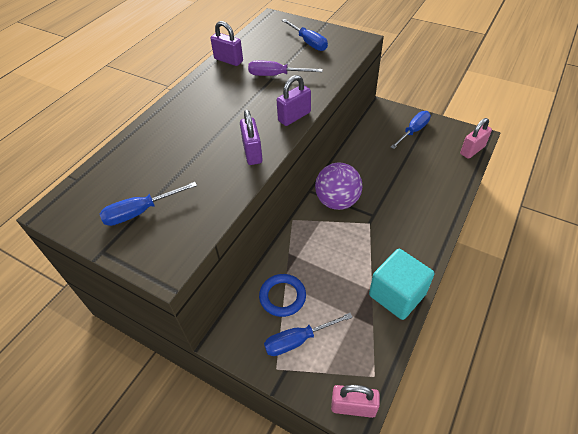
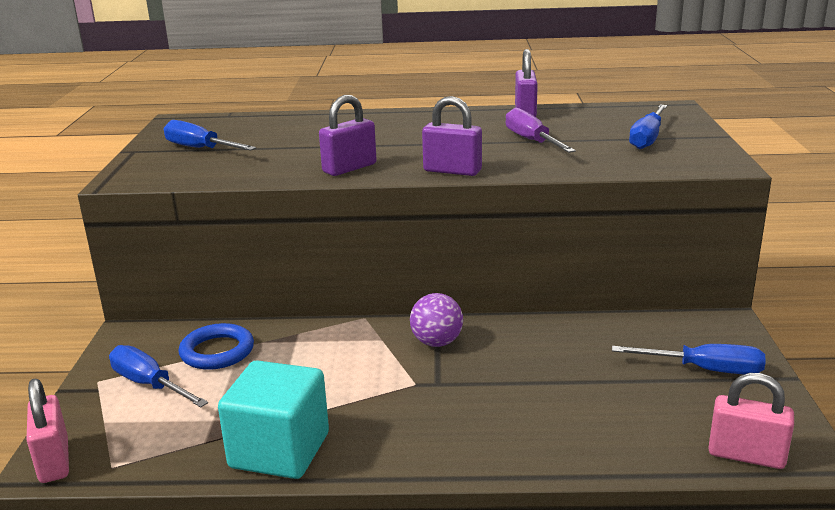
camera: 60 degrees right, 25 degrees down
purple ball [315,162,362,210] -> purple ball [410,293,463,347], size x0.63

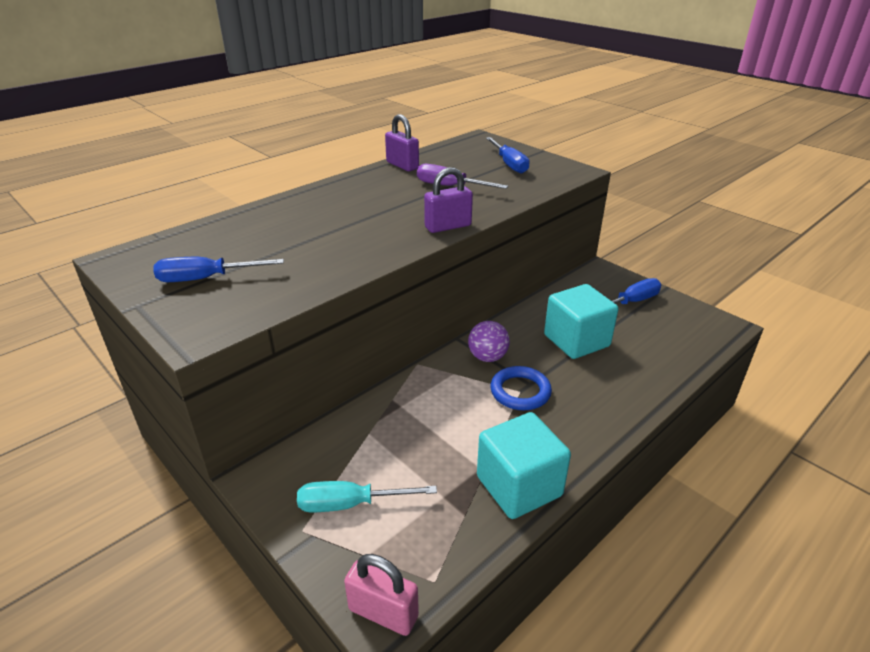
camera: 45 degrees left, 10 degrees up
blue screwdriver [109,345,208,407] -> turquoise screwdriver [297,481,437,512]
blue ring [179,323,254,370] -> blue ring moved to [490,366,552,410]
purple padlock [319,95,377,176] -> none
pink padlock [708,373,794,469] -> none
none -> turquoise cube [544,284,618,359]

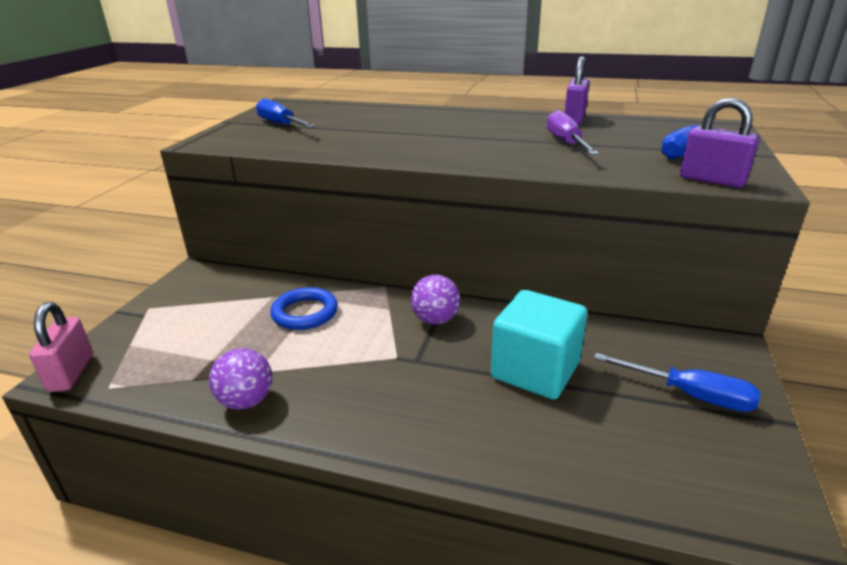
camera: 60 degrees right, 5 degrees down
turquoise screwdriver [297,481,437,512] -> none
purple padlock [424,167,473,233] -> purple padlock moved to [680,98,759,188]
turquoise cube [477,412,571,519] -> purple ball [209,348,272,410]
blue ring [490,366,552,410] -> blue ring moved to [270,287,338,330]

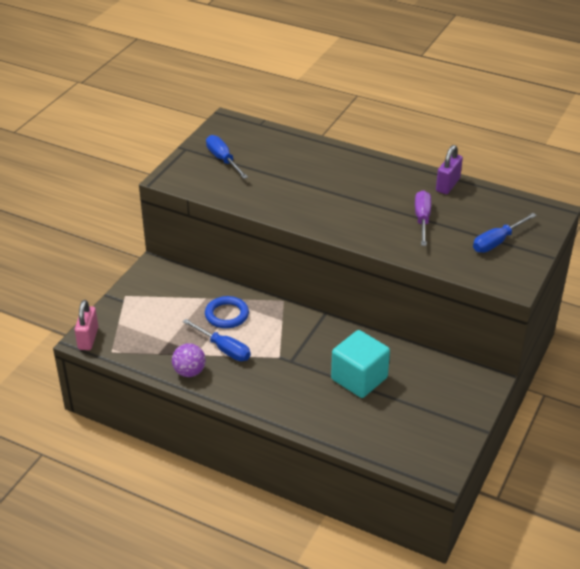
camera: 10 degrees right, 10 degrees up
purple ball [410,275,460,325] -> none
blue screwdriver [594,353,761,412] -> blue screwdriver moved to [183,319,251,361]
purple padlock [680,98,759,188] -> none

